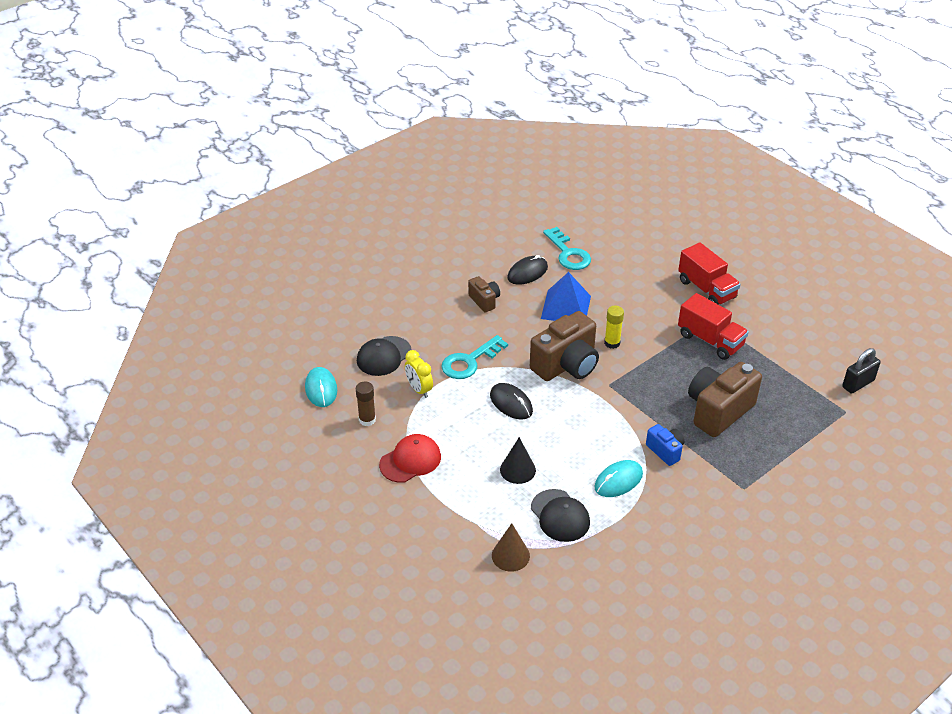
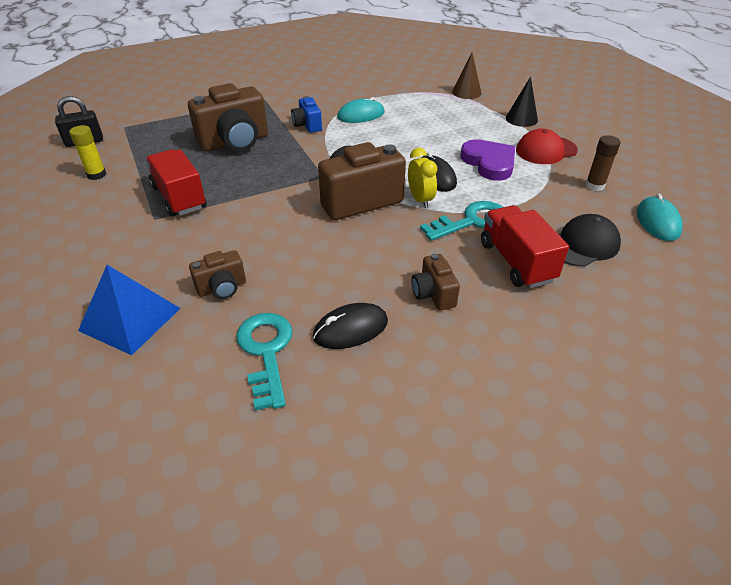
camera: 165 degrees left, 0 degrees up
yellow clock [405,350,433,398] -> yellow clock moved to [408,148,437,208]
black cone [500,437,536,484] -> black cone moved to [506,76,538,127]
black cap [531,489,590,542] -> none
blue pyramid [541,272,591,321] -> blue pyramid moved to [78,265,181,355]
yellow glue stick [604,306,624,349] -> yellow glue stick moved to [69,125,106,180]
red truck [678,242,741,305] -> red truck moved to [481,205,569,288]
none -> brown camera [189,250,246,299]
none -> purple heart [461,139,515,181]

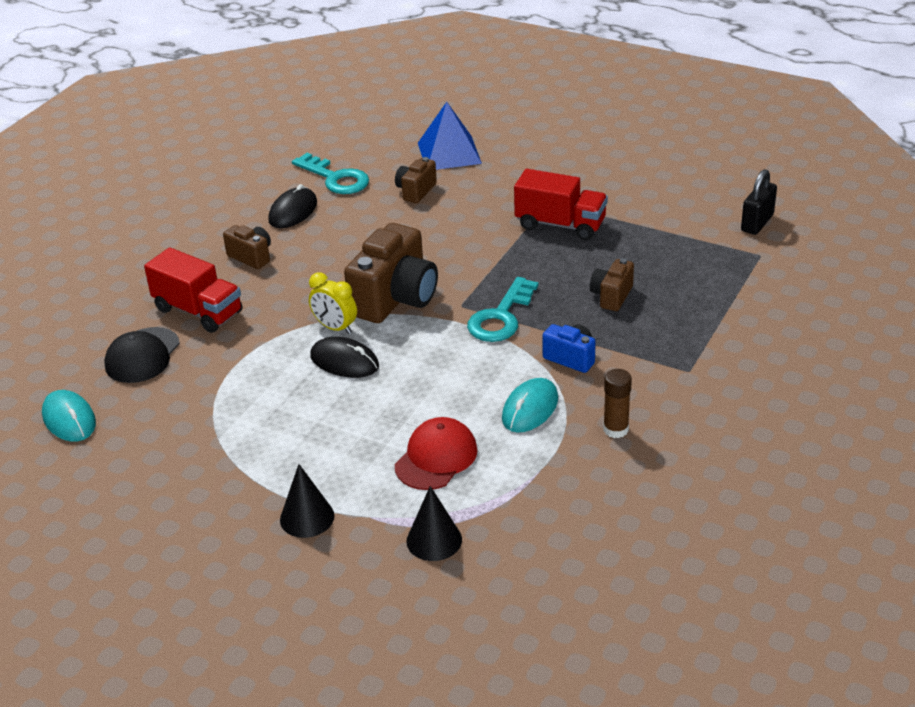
camera: 145 degrees right, 5 degrees down
yellow glue stick [69,125,106,180] -> none
brown camera [188,83,268,152] -> brown camera [590,258,634,311], size x0.51
turquoise key [420,201,503,241] -> turquoise key moved to [467,277,538,342]
brown cone [452,53,482,99] -> black cone [406,486,462,561]
purple heart [461,139,515,181] -> none
red cap [516,129,578,164] -> red cap moved to [395,417,478,490]
brown glue stick [585,135,621,191] -> brown glue stick moved to [603,369,632,438]

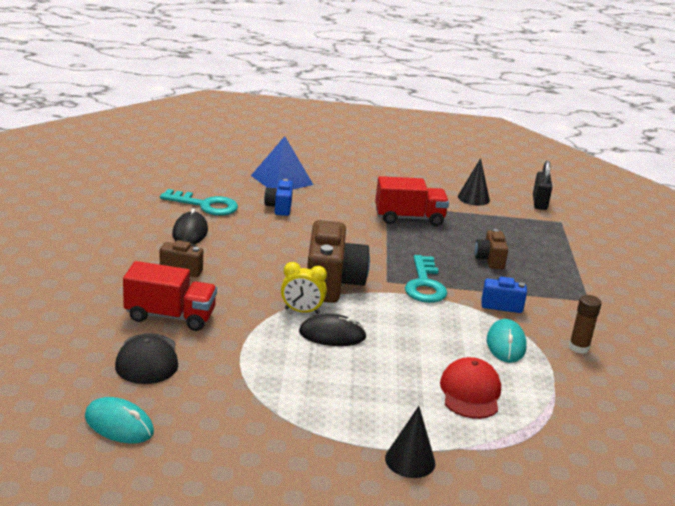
camera: 30 degrees left, 10 degrees down
brown camera [395,157,437,203] -> blue camera [264,179,293,216]
black cone [406,486,462,561] -> black cone moved to [458,158,490,206]

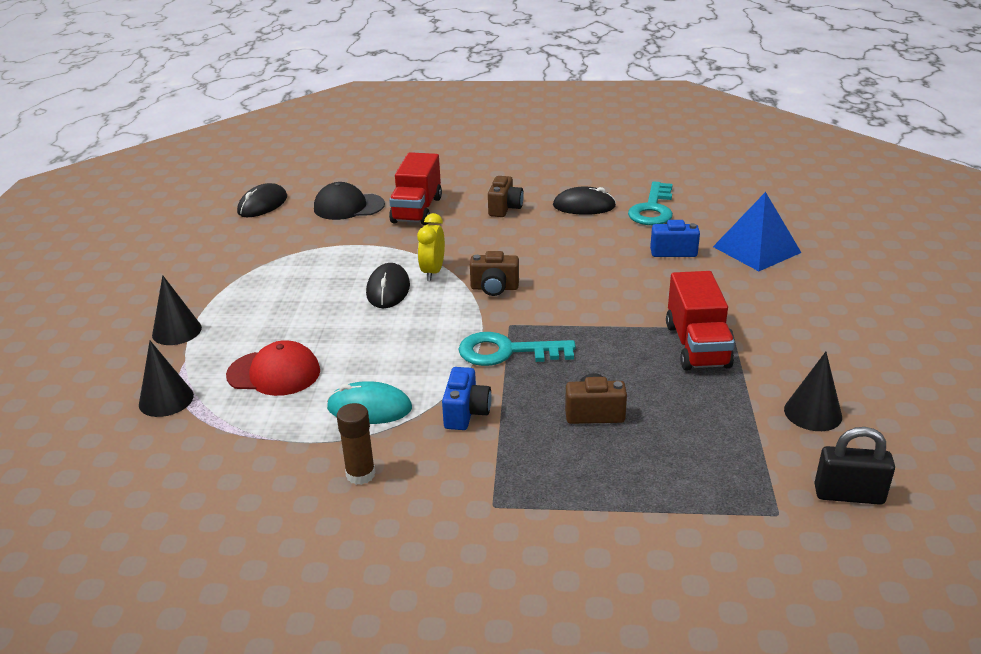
camera: 95 degrees right, 5 degrees up
turquoise mouse [85,397,154,444] -> black mouse [237,183,287,217]
brown camera [307,220,370,303] -> brown camera [470,251,519,296], size x0.51
none -> black cone [139,341,194,417]

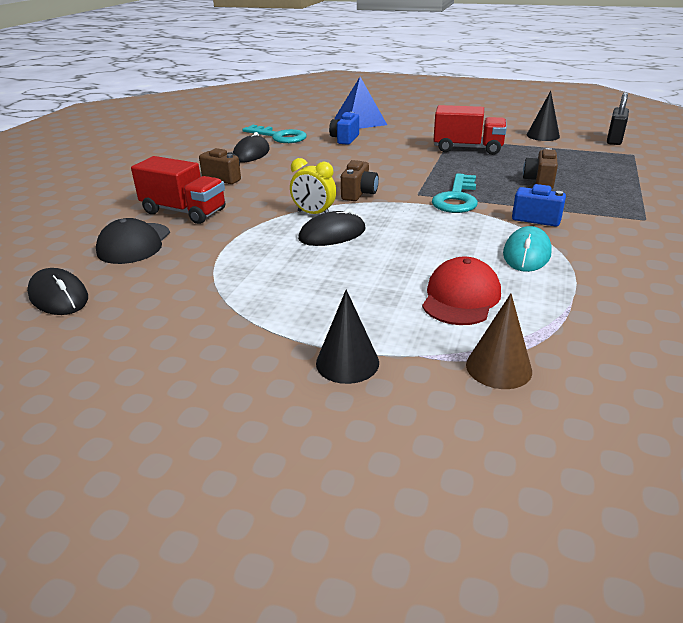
camera: 75 degrees left, 0 degrees up
black cone [139,341,194,417] -> brown cone [466,293,532,389]
brown glue stick [337,403,376,485] -> none
black mouse [366,263,410,308] -> black mouse turned 45 degrees counterclockwise [298,209,366,246]

